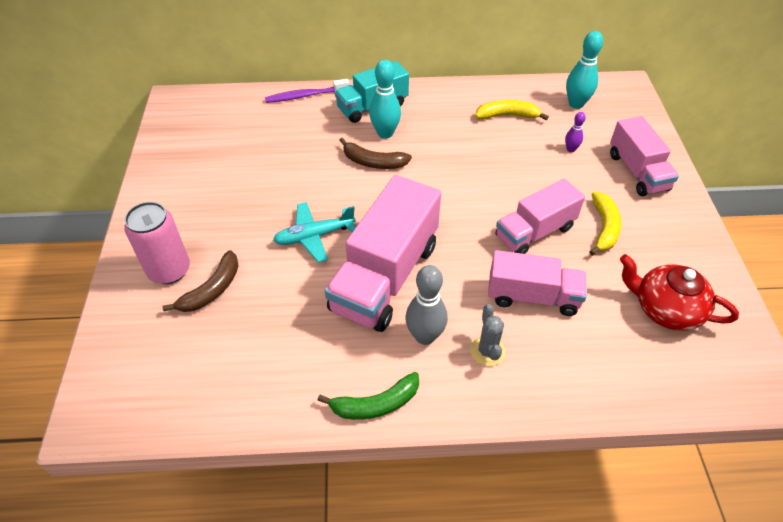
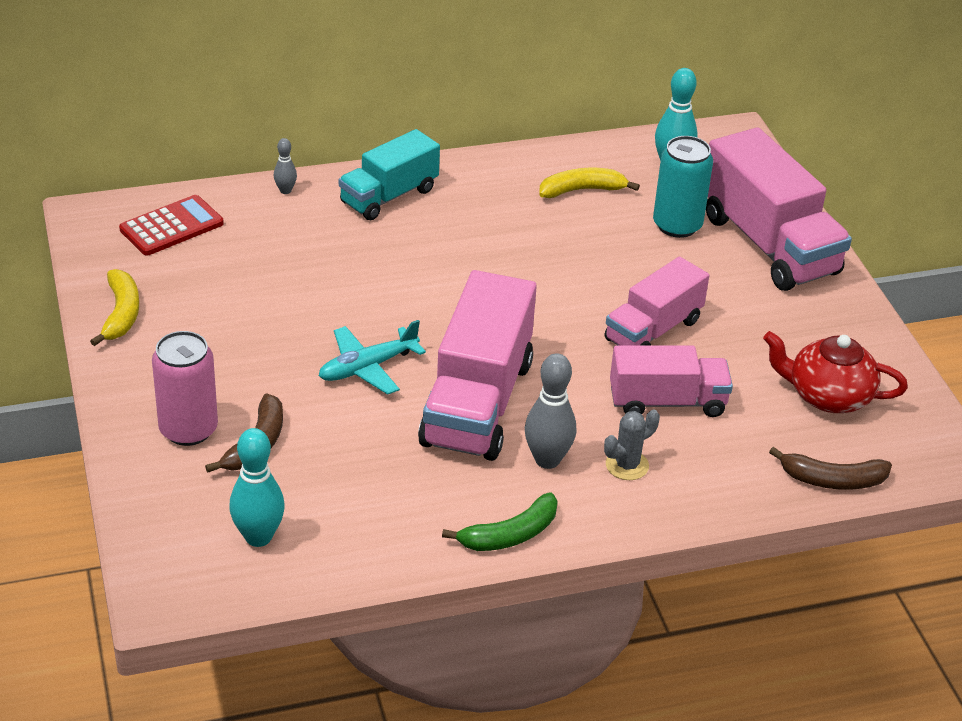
camera: 15 degrees left, 10 degrees down
purple toothbrush [265,79,349,103] -> grey bowling pin [274,138,297,194]
brown banana [339,138,412,169] -> brown banana moved to [769,447,892,490]
turquoise bowling pin [369,60,401,139] -> turquoise bowling pin moved to [229,428,285,547]
grey cactus [470,304,505,366] -> grey cactus turned 75 degrees clockwise [604,409,660,480]
purple bowling pin [565,112,586,152] -> turquoise can [653,136,713,238]
yellow banana [589,192,621,256] -> yellow banana moved to [90,269,139,346]
pink truck [610,116,679,196] -> pink truck [706,127,852,291], size x1.61
none -> red calculator [119,195,224,256]

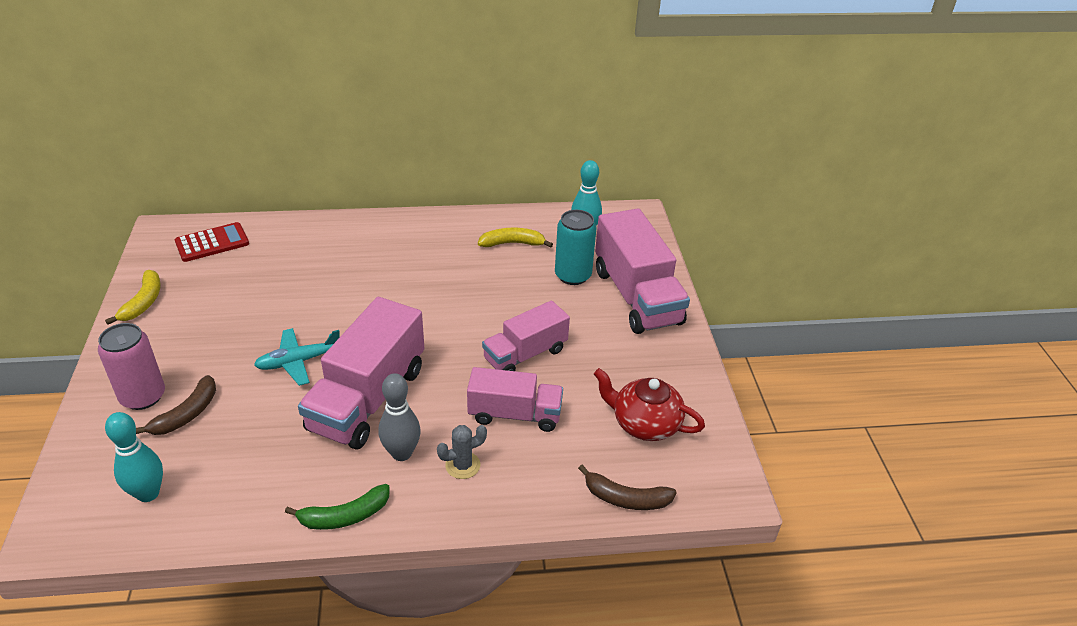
camera: 10 degrees right, 0 degrees up
grey bowling pin [274,138,297,194] -> none
turquoise truck [339,129,440,220] -> none

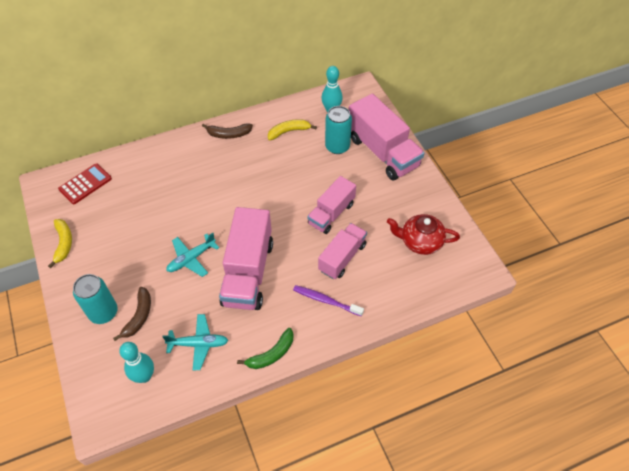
camera: 15 degrees left, 15 degrees up
pink can [98,323,165,410] -> turquoise can [73,274,118,324]
grey bowling pin [378,373,421,461] -> none
grey cactus [437,425,487,479] -> purple toothbrush [293,285,364,316]
pink truck [467,367,563,432] -> pink truck turned 45 degrees counterclockwise [318,223,367,279]
brown banana [578,465,677,510] -> brown banana moved to [202,124,253,139]
none -> turquoise plane [162,314,228,370]

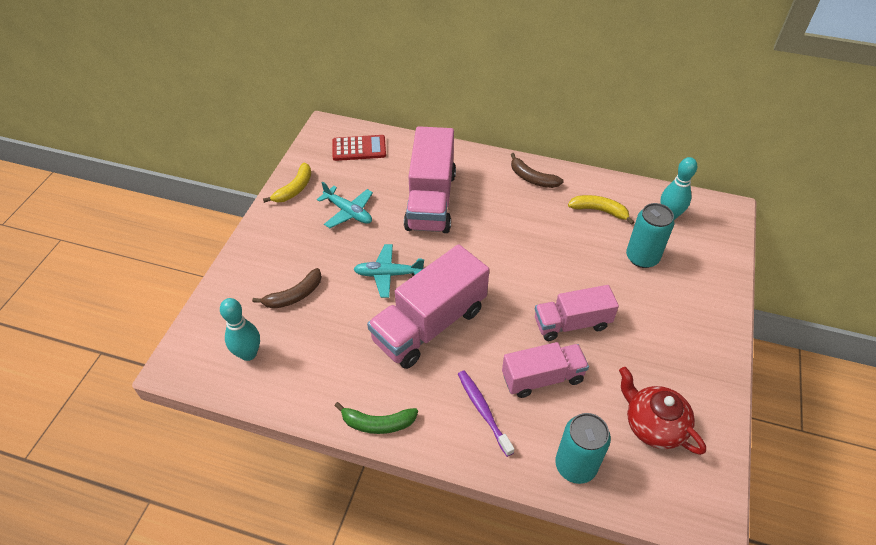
camera: 40 degrees right, 5 degrees down
turquoise can [73,274,118,324] -> turquoise can moved to [555,413,611,484]
turquoise plane [162,314,228,370] -> turquoise plane moved to [317,182,373,228]
pink truck [349,94,424,181] -> pink truck moved to [404,126,456,233]

